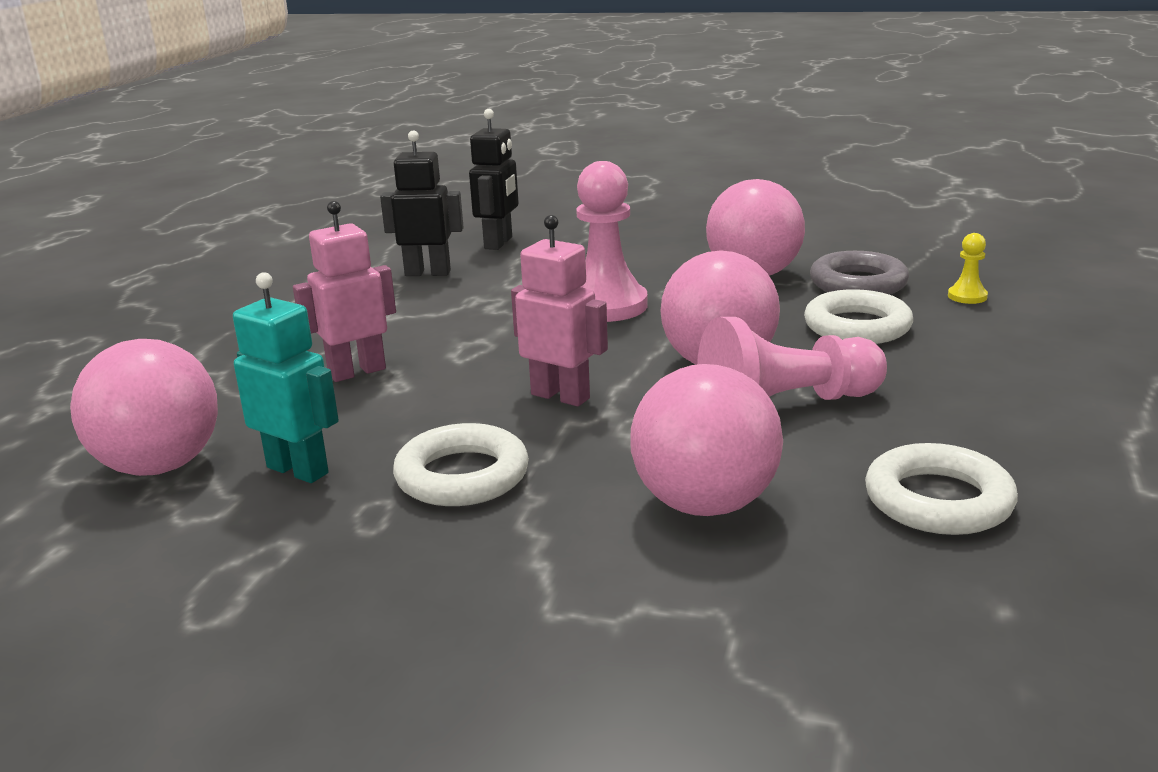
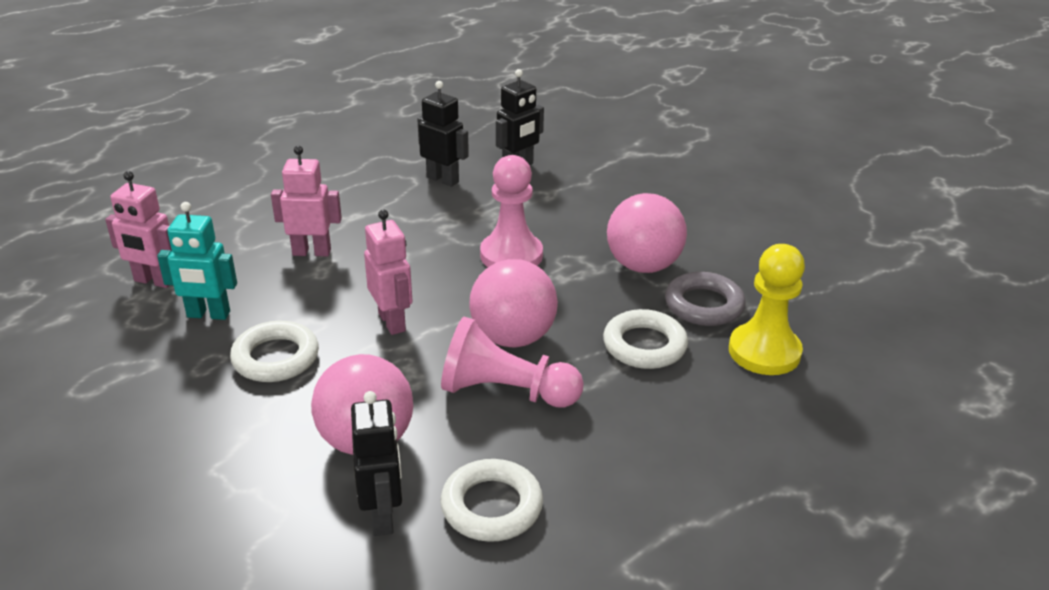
camera: 30 degrees right, 10 degrees up
pink ball [70,339,218,476] -> pink robot [105,171,172,288]
turquoise robot [233,272,339,483] -> turquoise robot turned 120 degrees clockwise [157,202,237,320]
yellow pawn [948,233,988,304] -> yellow pawn [729,244,805,375], size x2.24
none -> black robot [351,391,402,536]

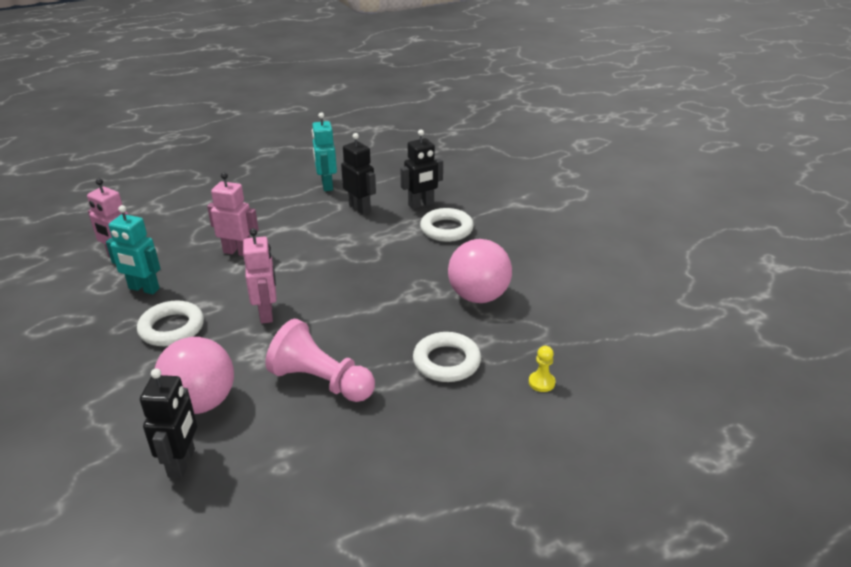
camera: 15 degrees right, 0 degrees up
white ring [441,459,543,542] -> white ring moved to [420,208,474,242]
pink ball [470,259,558,348] -> none
pink pawn [480,155,543,267] -> none
grey ring [665,272,746,326] -> none
yellow pawn [729,244,805,375] -> yellow pawn [529,346,556,392], size x0.45
none -> turquoise robot [312,112,337,191]

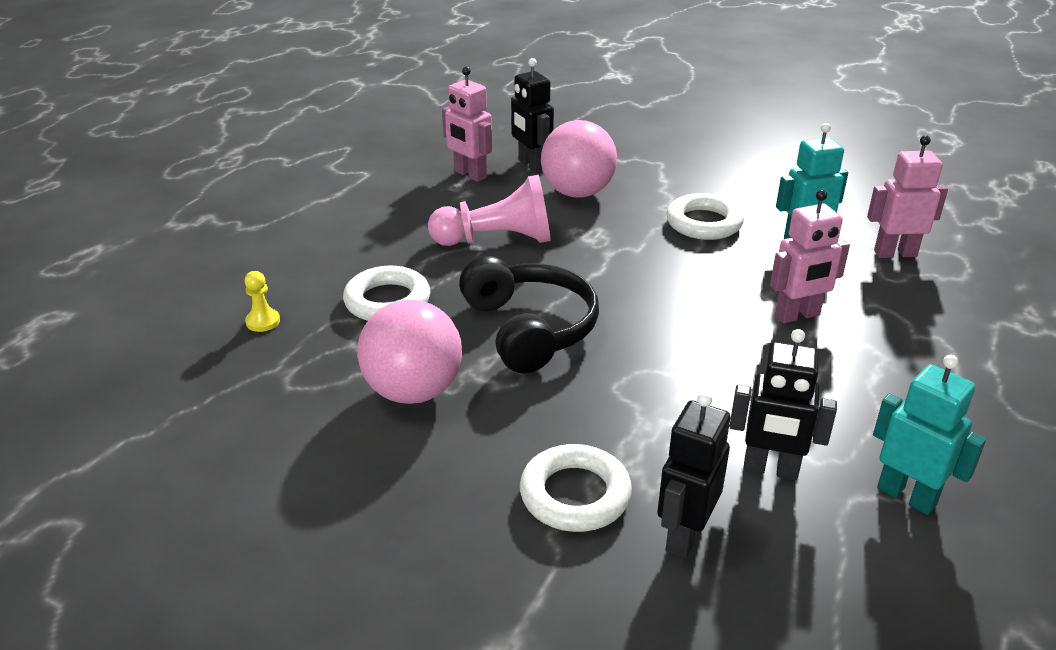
camera: 145 degrees right, 0 degrees up
pink robot [243,228,277,324] -> pink robot moved to [442,67,492,182]
none -> black headphones [459,256,599,373]

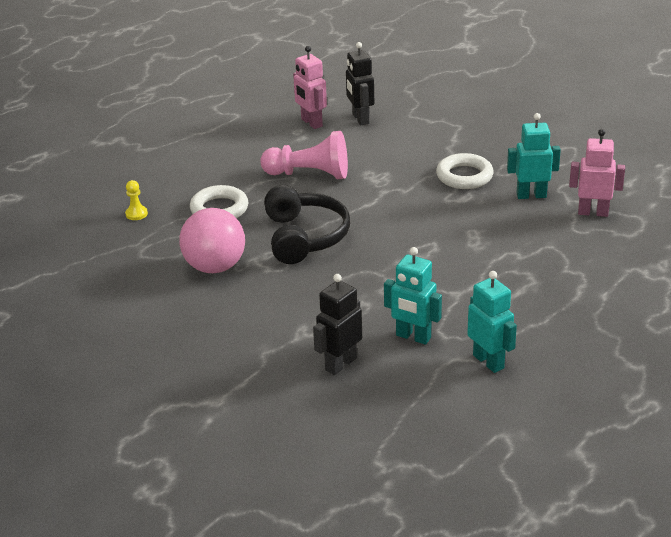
camera: 15 degrees right, 0 degrees up
white ring [520,444,632,532] -> none
pink ball [541,120,617,198] -> none
black robot [729,329,837,480] -> turquoise robot [384,247,442,345]
pink robot [770,190,850,324] -> none

